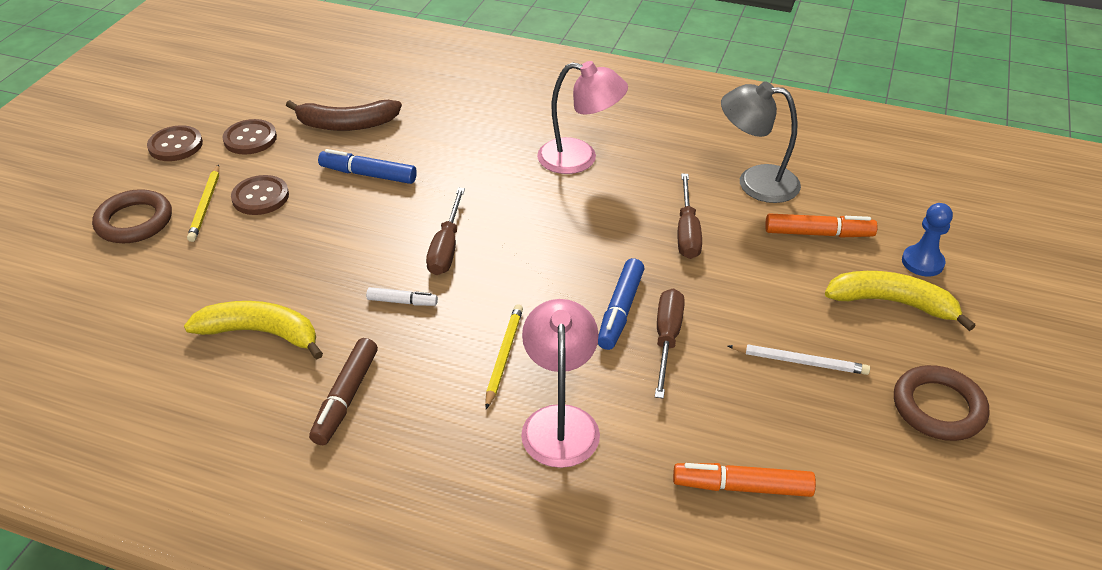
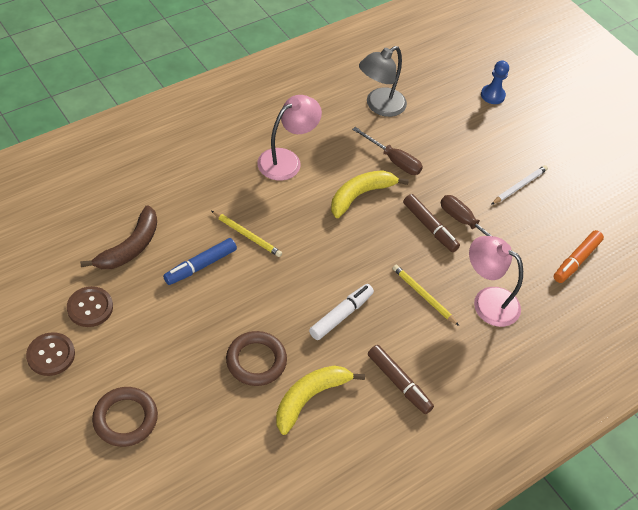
camera: 60 degrees left, 10 degrees up
yellow pencil [187,164,219,242] -> yellow pencil moved to [212,211,282,257]
brown button [231,175,289,215] -> none
white marker [366,287,438,306] -> white marker [309,284,374,340], size x1.64
brown screwdriver [426,188,465,275] -> none
blue marker [598,258,644,350] -> brown marker [403,194,460,252]
orange marker [765,213,878,238] -> none
yellow banana [825,271,976,331] -> yellow banana moved to [331,170,409,218]
brown ring [894,365,990,441] -> brown ring moved to [226,331,287,386]

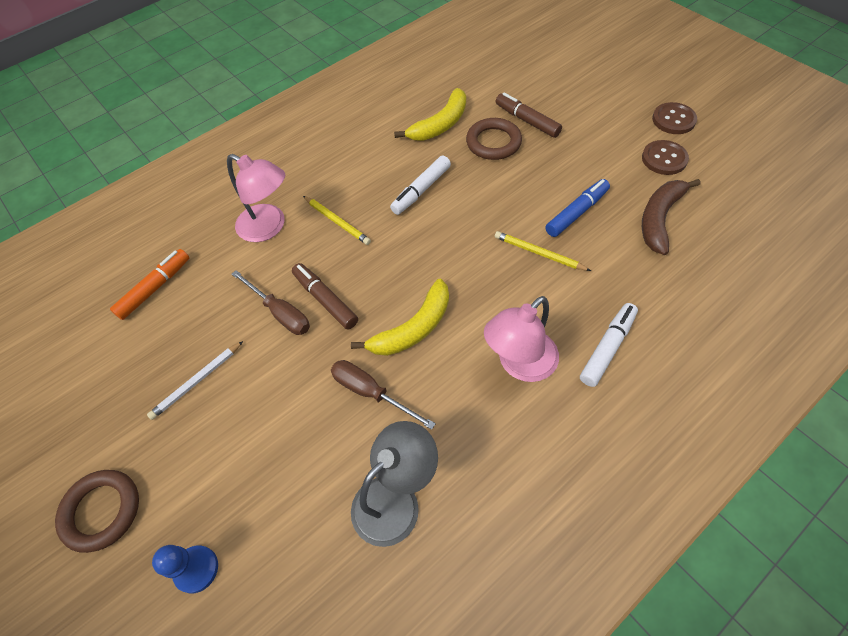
camera: 175 degrees left, 5 degrees up
brown ring [92,387,158,447] -> brown ring moved to [55,470,139,553]
brown marker [368,345,434,414] -> brown marker moved to [496,93,562,138]
none -> white marker [580,303,638,387]

